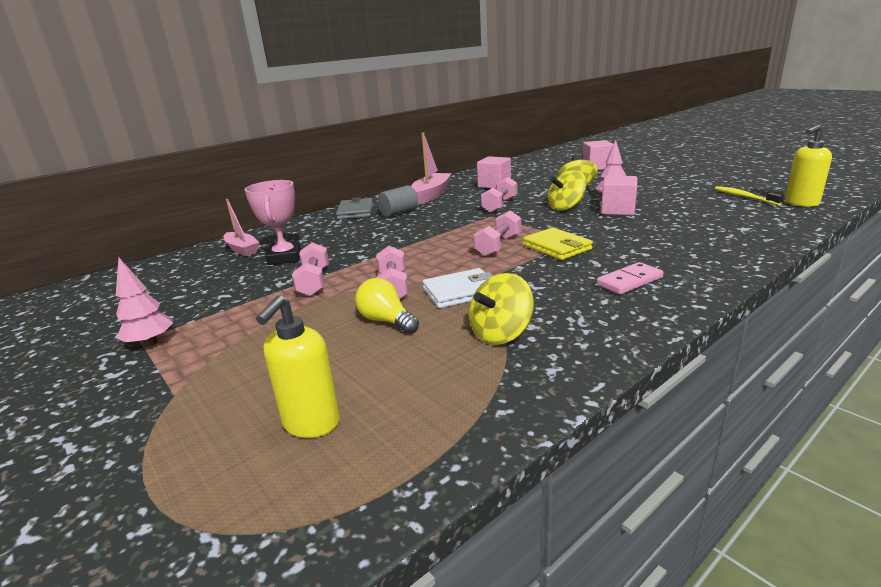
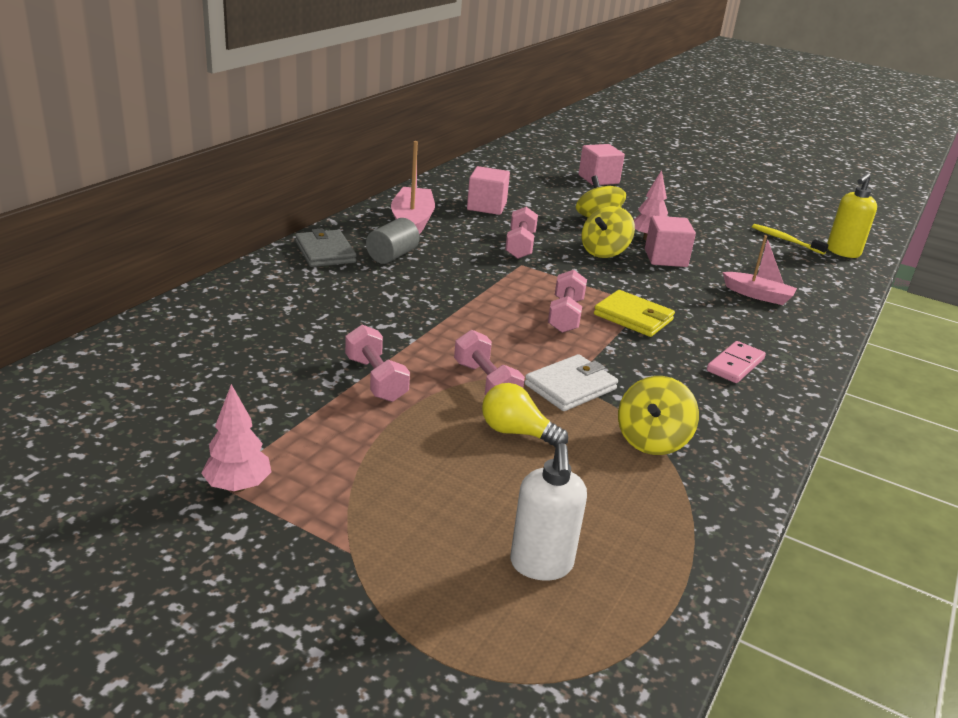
camera: 25 degrees left, 5 degrees up
pink boat [224,199,260,256] -> pink boat moved to [723,235,797,305]
pink trophy [245,180,301,265] -> none
yellow soap dispenser [256,295,340,438] -> white soap dispenser [510,443,587,580]

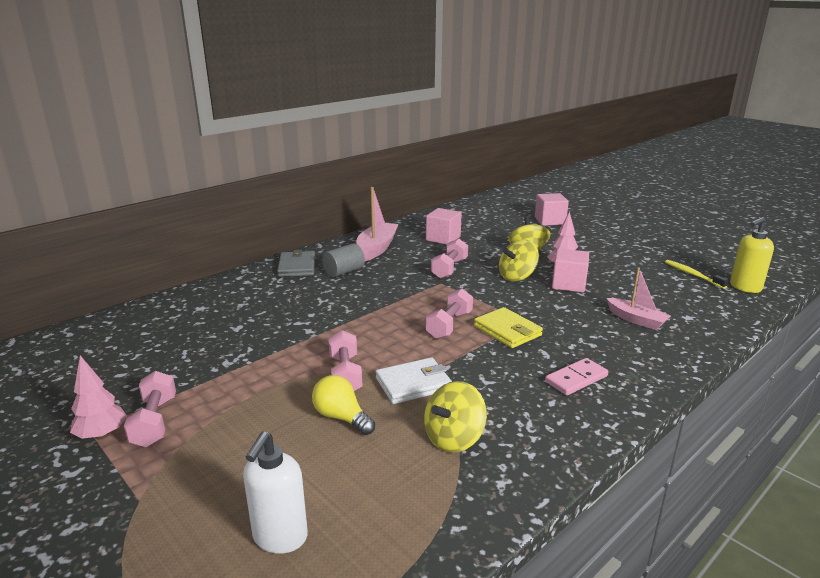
camera: 20 degrees right, 5 degrees down
pink dumbbell [345,325,410,402] -> pink dumbbell moved to [124,371,176,447]

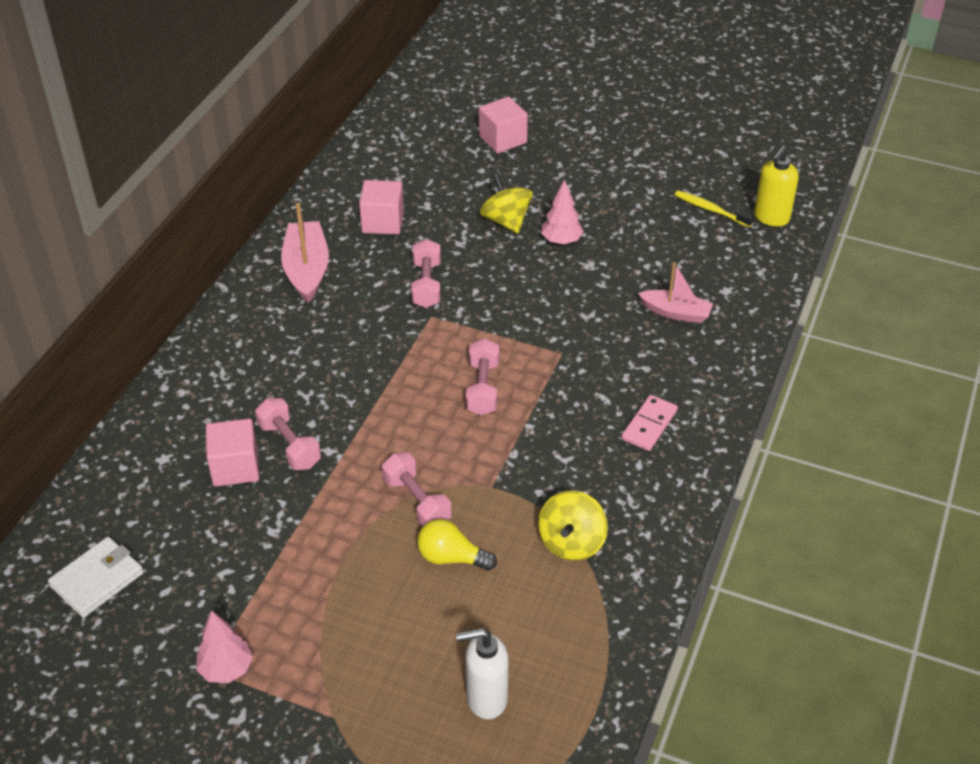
camera: 25 degrees left, 20 degrees up
pink dumbbell [124,371,176,447] -> pink dumbbell moved to [255,398,321,470]
white soap dispenser [243,431,308,554] -> white soap dispenser turned 90 degrees clockwise [456,628,508,719]
grey wallet [277,250,315,277] -> none
grey cylinder [322,243,365,277] -> none
white wallet [376,357,452,404] -> white wallet moved to [48,537,144,618]
yellow wallet [474,307,543,348] -> none
yellow spinning top [499,240,539,282] -> none
pink cube [552,249,589,292] -> pink cube moved to [206,419,259,486]

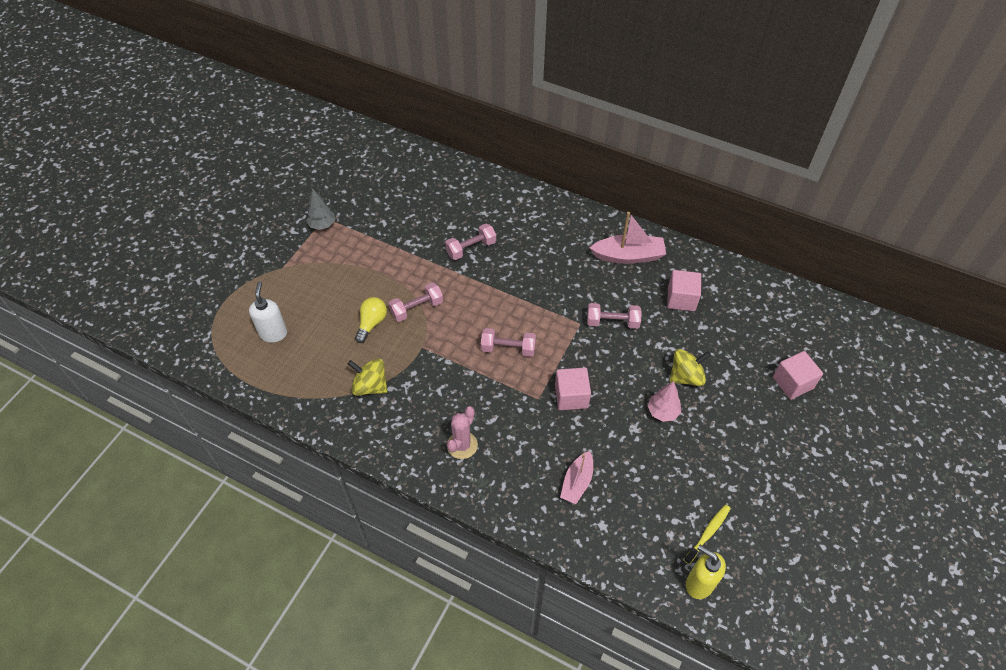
camera: 95 degrees right, 10 degrees up
white wallet [48,537,144,618] -> none
pink tree [196,610,253,683] -> grey tree [306,188,335,230]
pink cube [206,419,259,486] -> pink cube moved to [555,368,591,410]
pink domino [621,395,678,451] -> pink cactus [447,406,478,459]

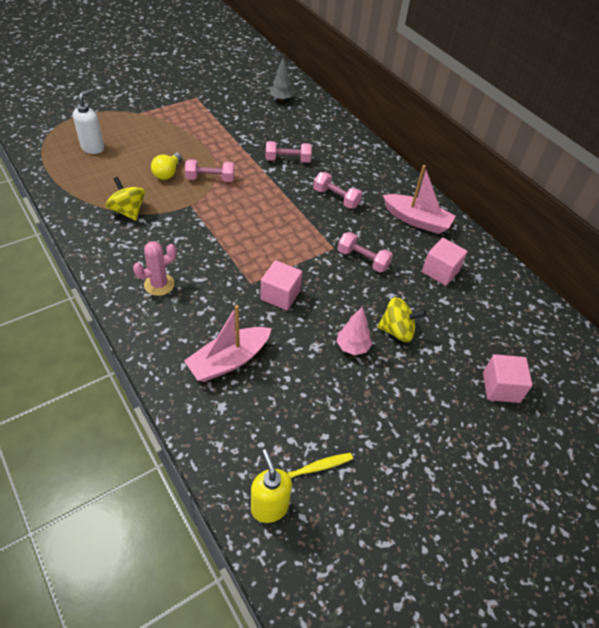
camera: 25 degrees right, 5 degrees down
grey tree [306,188,335,230] -> grey tree moved to [270,57,294,101]
yellow light bulb [355,297,387,343] -> yellow light bulb turned 150 degrees clockwise [151,153,183,180]
pink dumbbell [481,328,536,357] -> pink dumbbell moved to [313,172,362,209]
pink boat [560,451,593,504] -> pink boat [184,305,272,382], size x1.52

